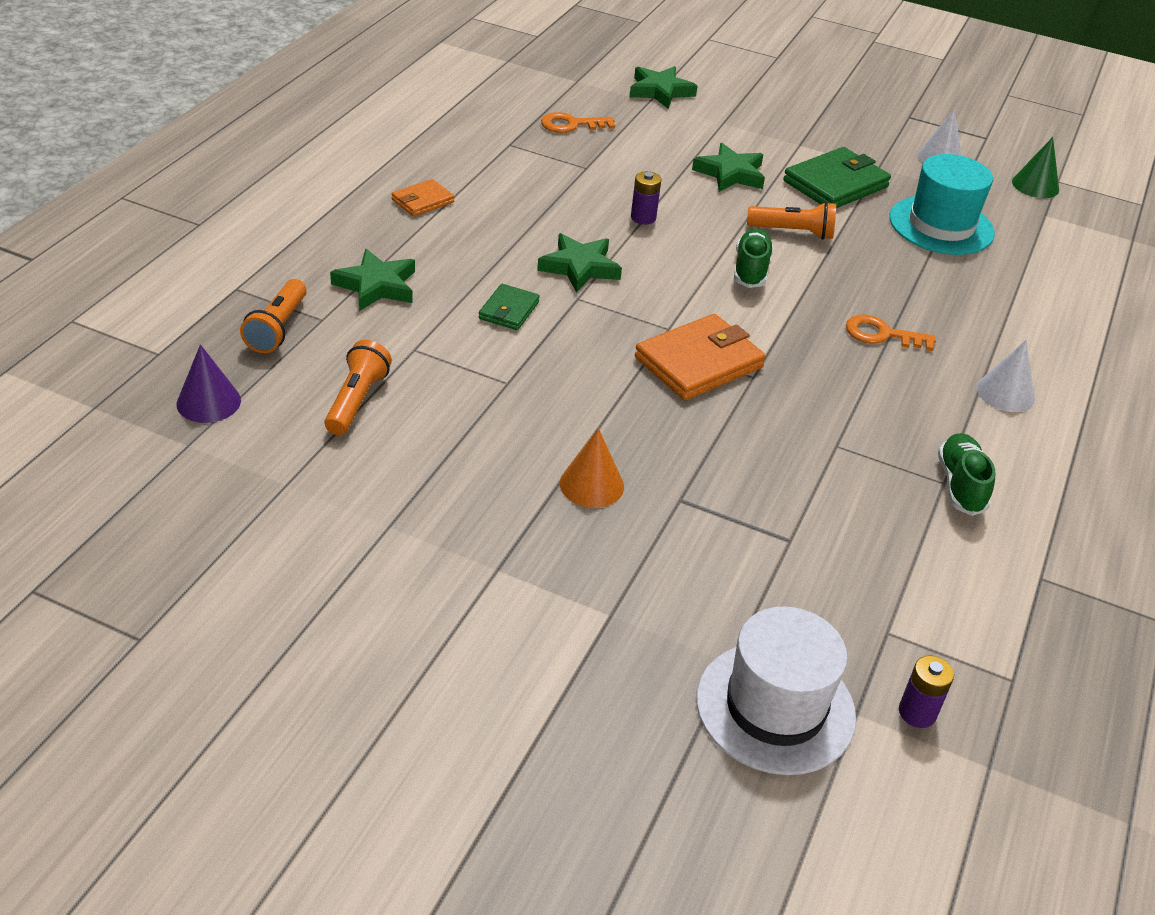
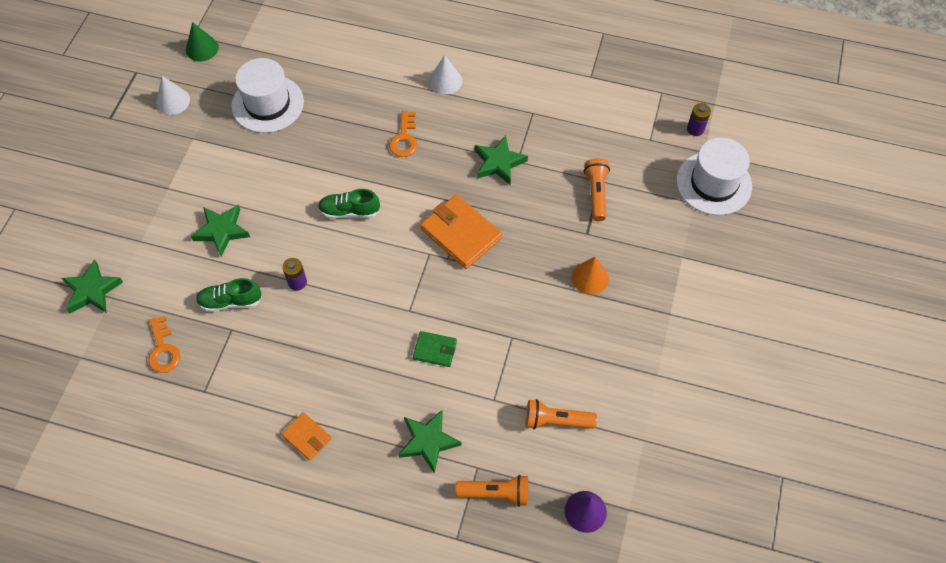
camera: 95 degrees left, 20 degrees up
green star [537,233,622,293] -> green star moved to [475,135,528,185]
orange flashlight [747,202,836,240] -> orange flashlight moved to [584,158,610,221]
green wallet [783,147,891,208] -> none
turquoise hat [889,154,995,255] -> white hat [231,58,304,133]
green shoe [938,433,996,516] -> green shoe moved to [196,278,262,312]

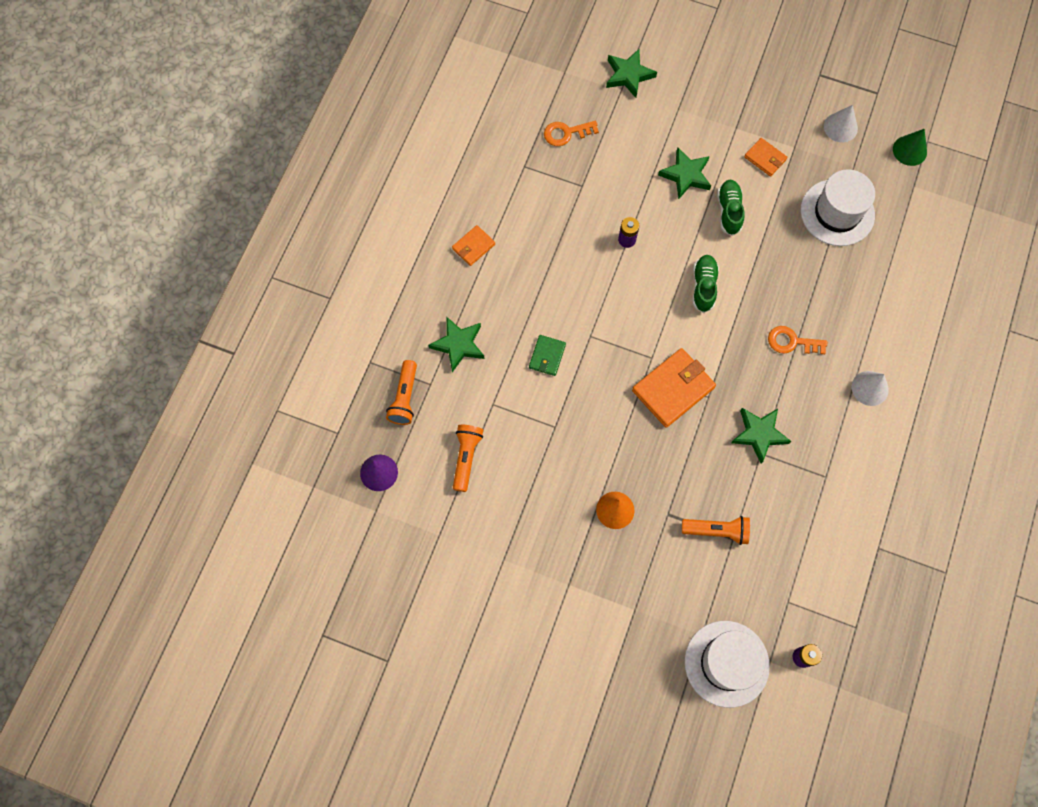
camera: 95 degrees right, 10 degrees up
green shoe [196,278,262,312] -> green shoe moved to [717,180,744,236]
none -> orange wallet [744,138,787,177]

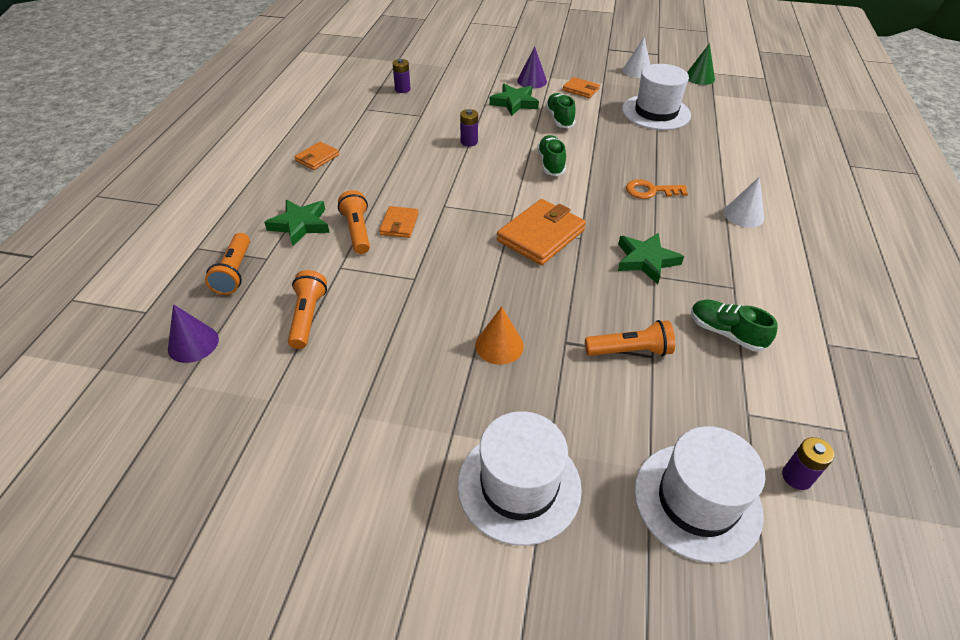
camera: 10 degrees left, 25 degrees down
green wallet [529,335,566,376] -> orange wallet [379,206,419,238]
orange key [544,121,599,146] -> purple battery [393,59,411,93]
green star [606,49,657,98] -> none
none -> orange flashlight [338,190,370,254]
none -> white hat [458,411,582,546]
none -> purple cone [517,47,547,89]
none -> green shoe [691,300,778,352]

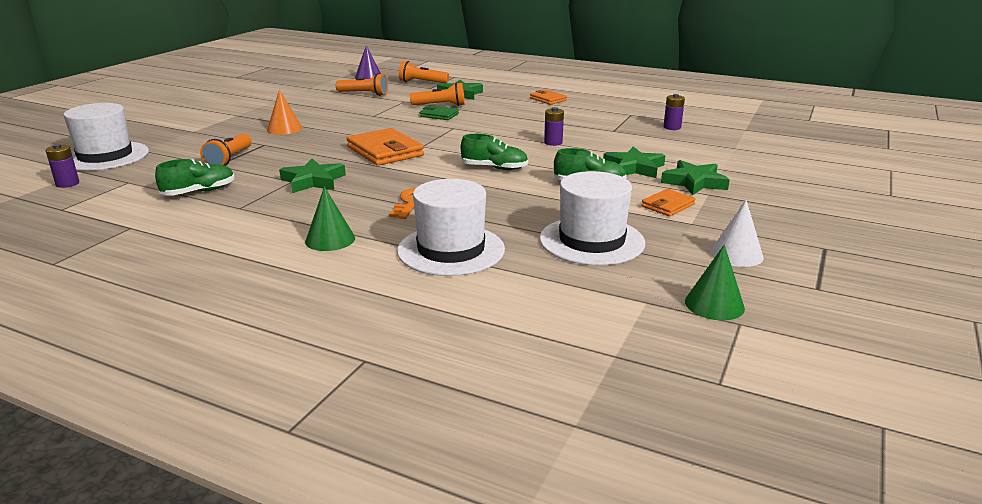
camera: 105 degrees right, 20 degrees down
orange wallet [379,206,419,238] -> green wallet [420,105,459,120]
white hat [458,411,582,546] -> white hat moved to [397,179,505,276]
purple cone [517,47,547,89] -> green star [661,160,730,195]
white cone [724,177,764,228] -> green cone [305,187,355,251]

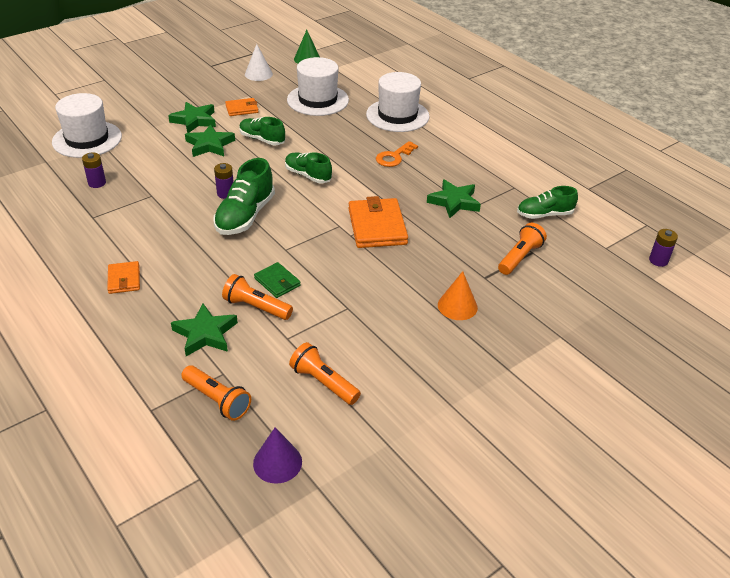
camera: 155 degrees left, 15 degrees up
white hat [63,103,149,171] -> white hat moved to [52,93,122,158]
green cone [305,187,355,251] -> none
none -> green shoe [213,158,275,235]

